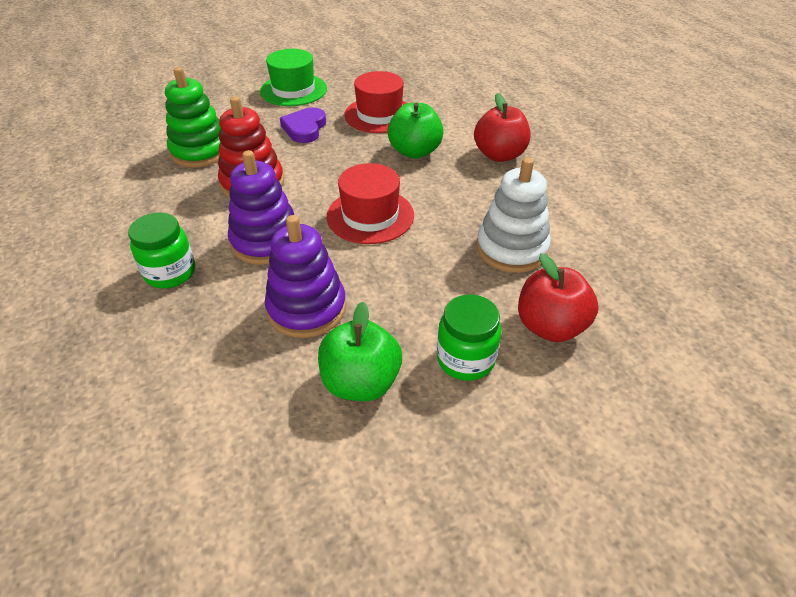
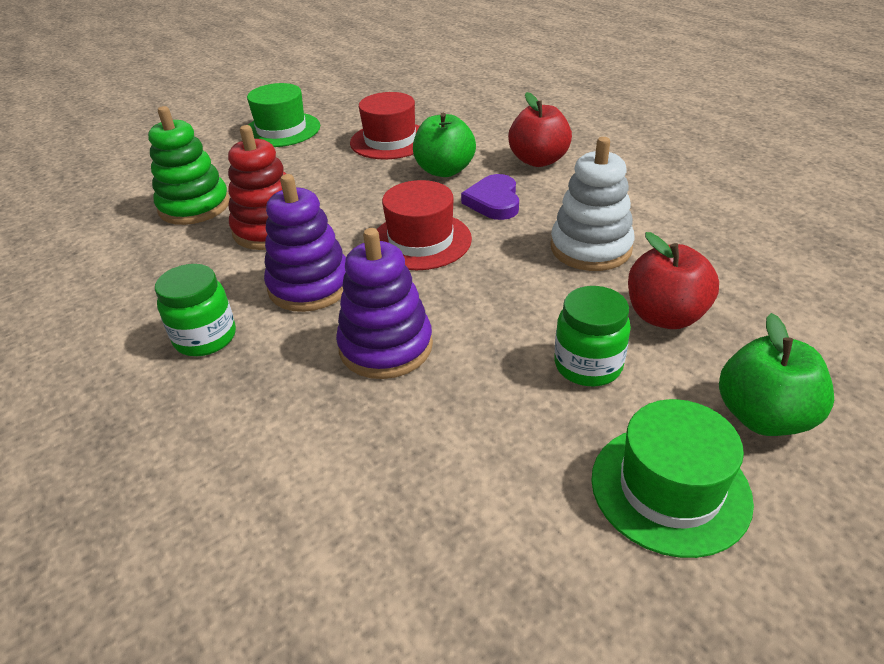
camera: 10 degrees left, 5 degrees down
purple heart [280,107,326,143] -> purple heart moved to [461,174,519,220]
green apple [318,302,402,401] -> green apple moved to [719,313,834,436]
none -> green hat [591,399,754,558]

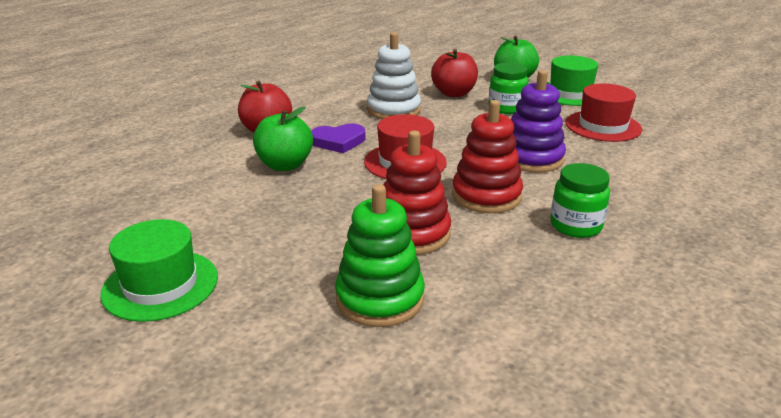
camera: 105 degrees left, 10 degrees down
purple stacking toy [264,174,346,312] -> red stacking toy [452,100,523,213]
red hat [350,92,420,159] -> red hat moved to [565,84,642,142]

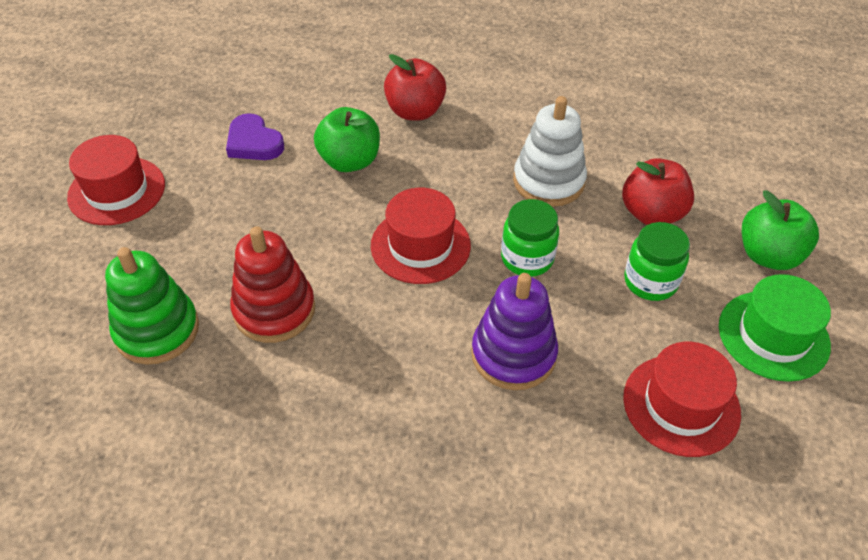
camera: 60 degrees right, 20 degrees up
green hat [100,219,218,322] -> red hat [67,135,165,225]
purple heart [311,124,365,153] -> purple heart moved to [226,113,284,160]
red stacking toy [452,100,523,213] -> none
green jar [550,163,610,238] -> green jar moved to [501,199,559,277]

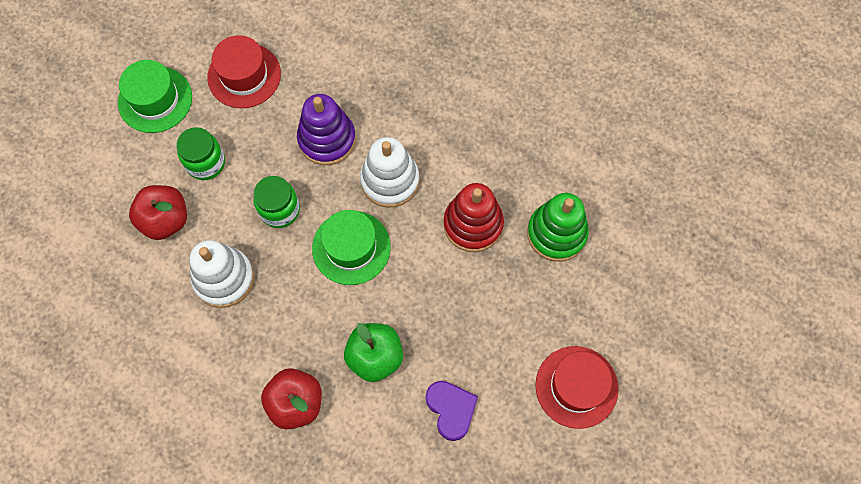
camera: 160 degrees left, 20 degrees up
red hat [371,188,471,284] -> green hat [312,210,391,285]
green apple [742,191,819,270] -> none
none -> white stacking toy [360,137,419,208]

